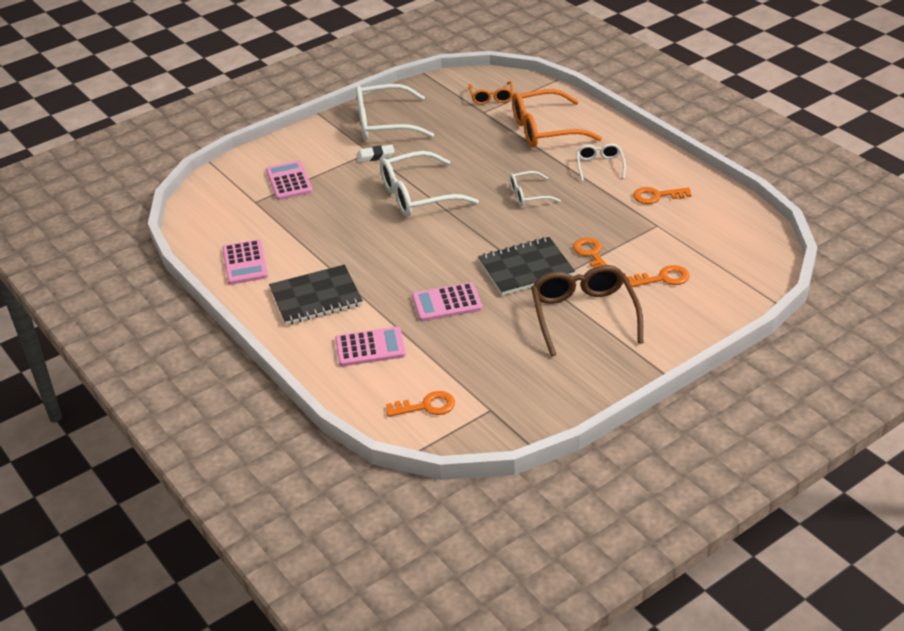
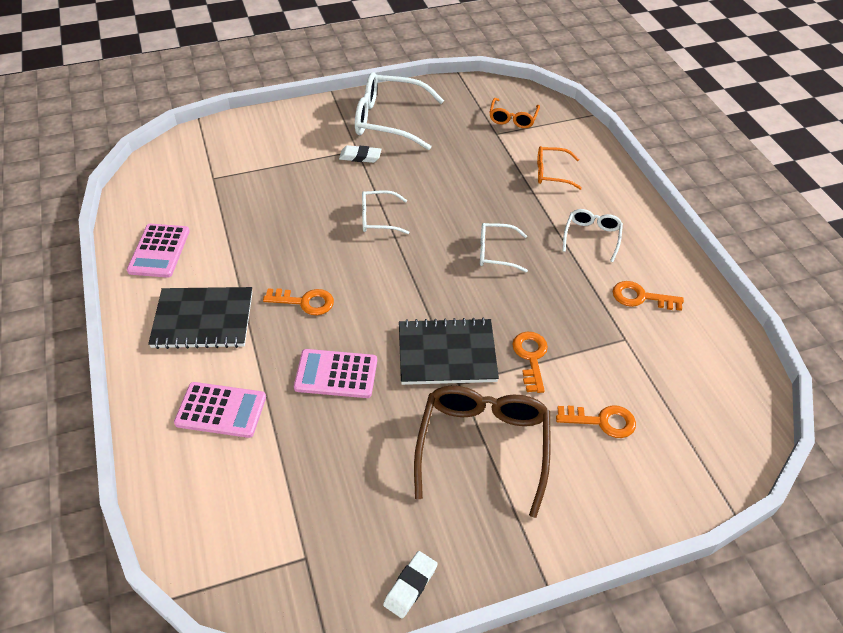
camera: 15 degrees right, 10 degrees up
pink calculator [266,160,313,200] -> none
white glasses [380,151,479,217] -> white glasses [362,190,409,234], size x0.54
orange key [386,391,455,417] -> orange key moved to [263,288,334,315]
orange glasses [512,89,602,147] -> orange glasses [537,146,582,190], size x0.54
none -> white eraser [383,551,437,619]

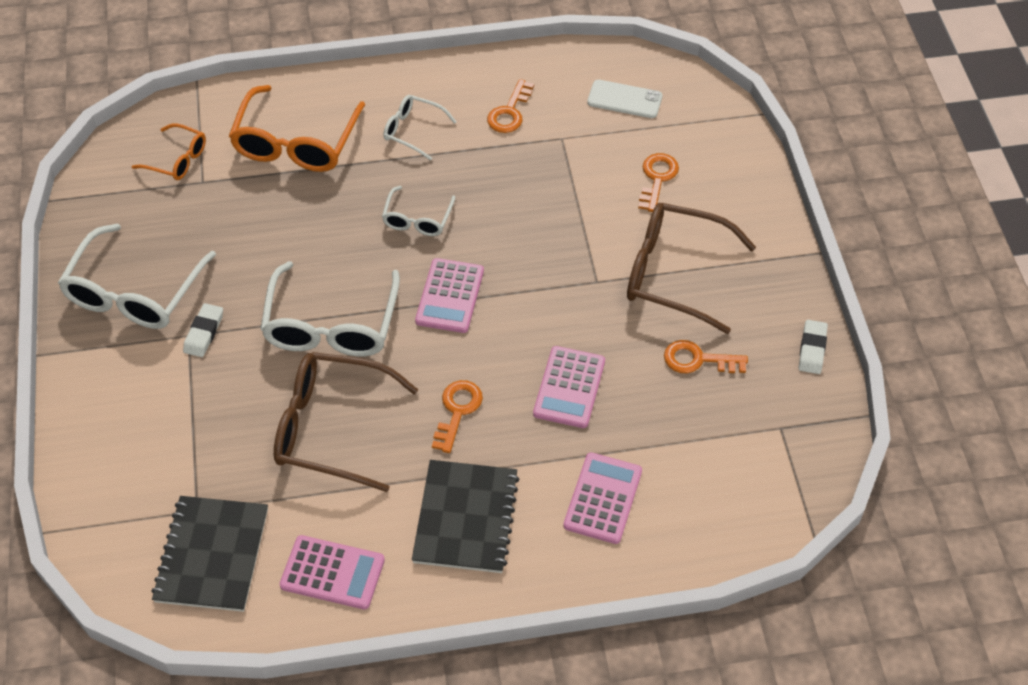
camera: 80 degrees left, 5 degrees up
white glasses [362,190,409,234] -> white glasses [260,261,400,357], size x1.86
white eraser [383,551,437,619] -> white eraser turned 60 degrees clockwise [799,320,828,374]
black notebook [399,318,499,385] -> black notebook moved to [151,496,268,612]
orange key [512,332,548,393] -> orange key moved to [664,340,748,373]
orange glasses [537,146,582,190] -> orange glasses [229,85,365,172], size x1.86
none -> brown glasses [274,352,418,492]
none -> pink calculator [415,258,484,333]
none -> white phone [587,80,662,118]

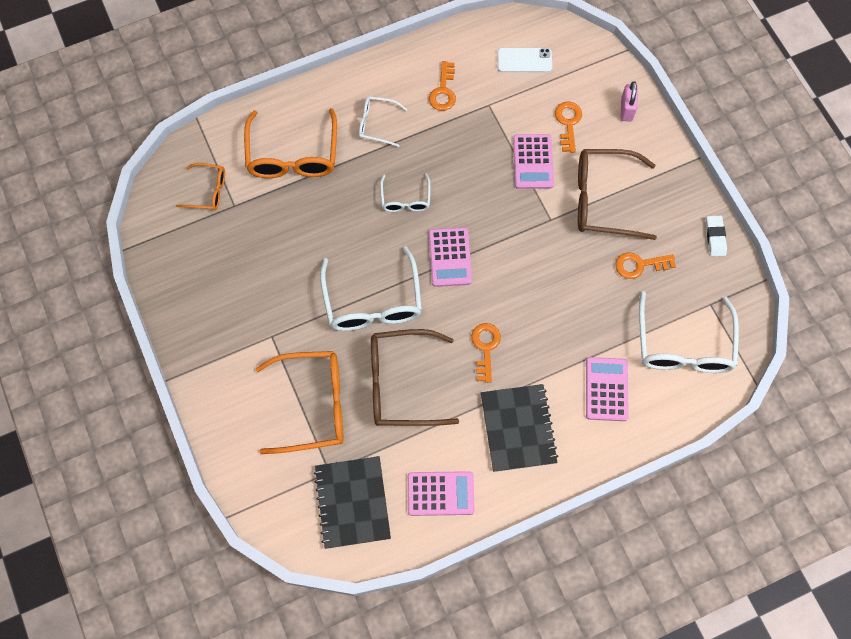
camera: 15 degrees left, 15 degrees up
white glasses [58,224,216,329] -> white glasses moved to [639,291,739,373]
white eraser [183,303,223,357] -> none
pink calculator [533,346,605,428] -> pink calculator moved to [513,134,554,189]
none -> orange glasses [256,351,344,454]
none -> pink padlock [621,81,638,122]

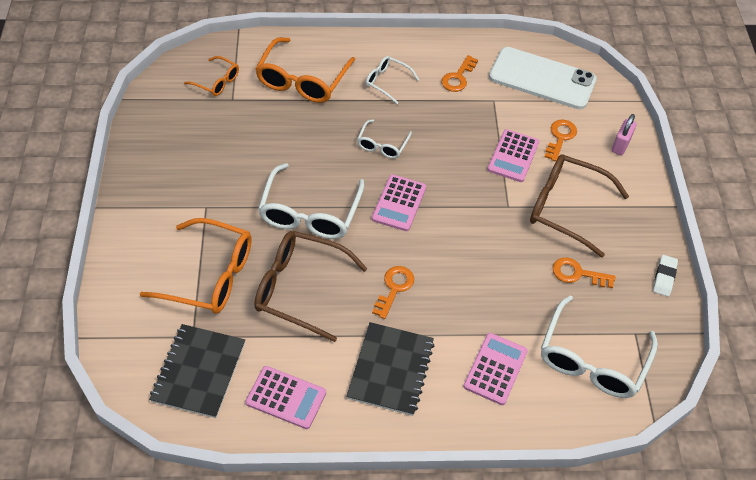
camera: 20 degrees right, 15 degrees down
white phone [497,48,552,72] -> white phone [489,47,597,109], size x1.95

